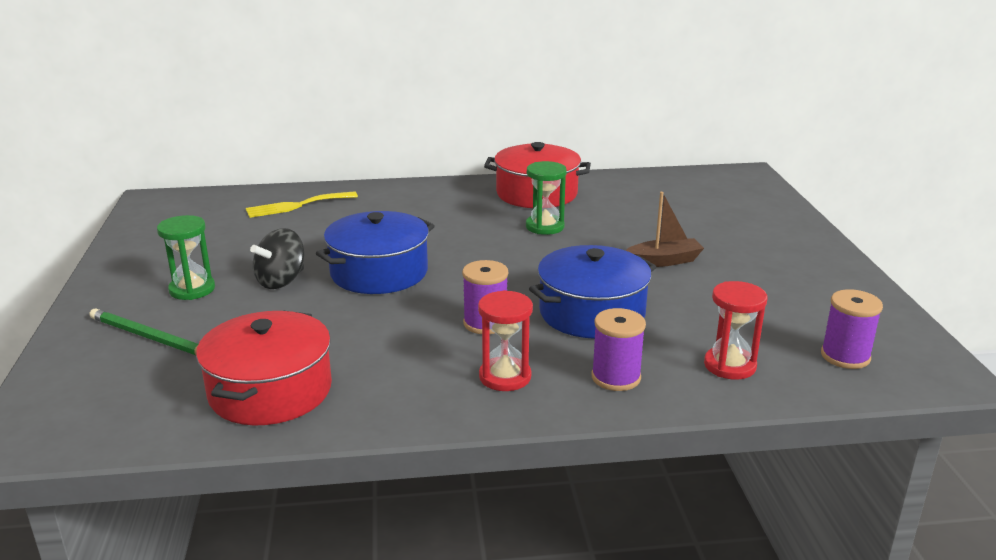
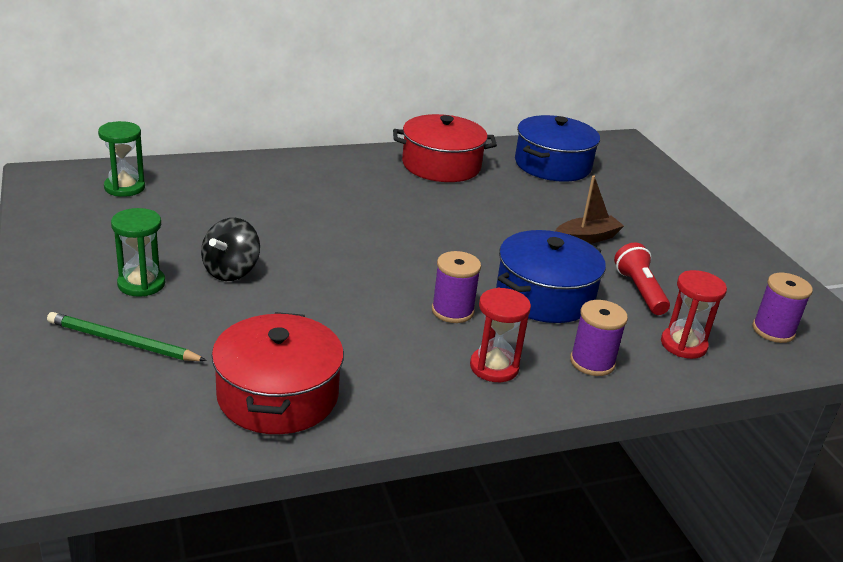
camera: 15 degrees left, 5 degrees up
yellow fork [246,191,358,218] -> none
blue pot [316,211,435,294] -> blue pot moved to [515,115,600,182]
green hourglass [526,161,567,235] -> green hourglass moved to [98,121,145,197]
none -> red flashlight [614,242,670,315]

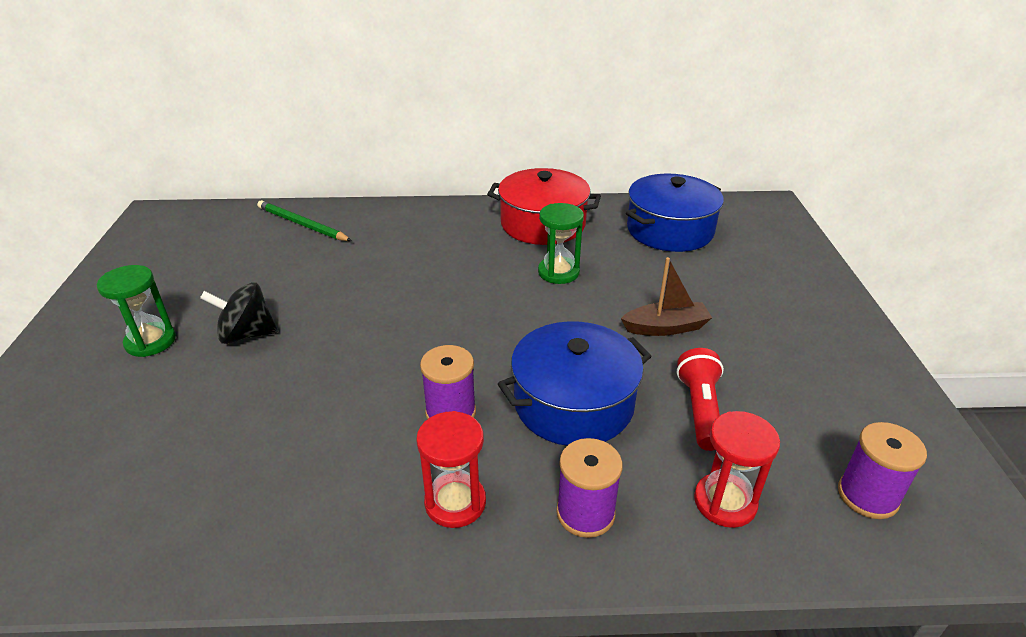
camera: 20 degrees right, 5 degrees up
green pencil [47,312,207,361] -> green pencil moved to [257,200,352,241]
green hourglass [98,121,145,197] -> green hourglass moved to [538,203,584,284]
black spinning top [201,218,260,281] -> black spinning top turned 45 degrees clockwise [200,282,278,344]
red pot [212,312,344,434] -> none

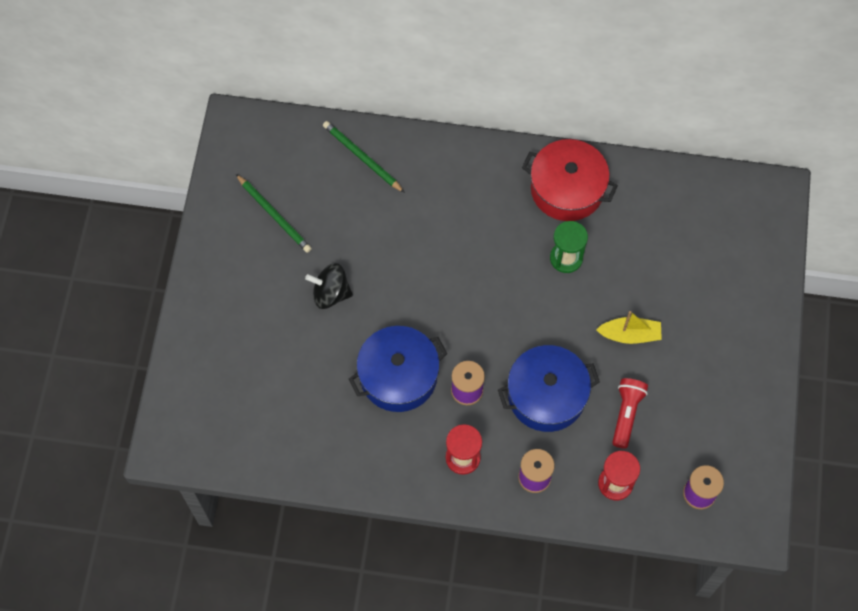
camera: 10 degrees right, 30 degrees up
green hourglass [97,265,176,357] -> none
brown boat [621,257,712,336] -> yellow boat [596,311,662,344]
blue pot [626,174,724,252] -> blue pot moved to [349,326,447,412]
none -> green pencil [236,174,312,253]

